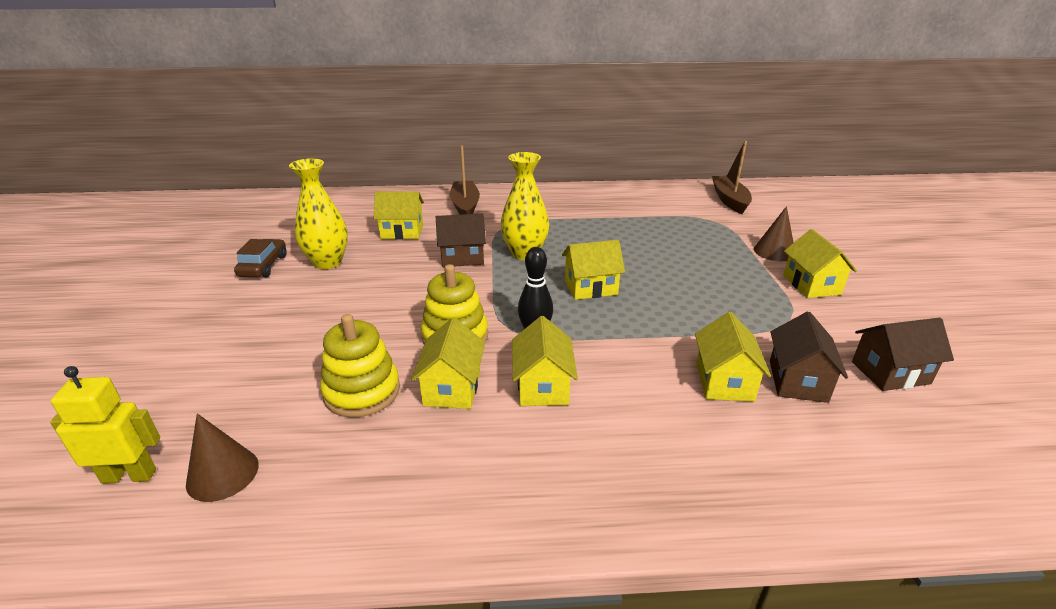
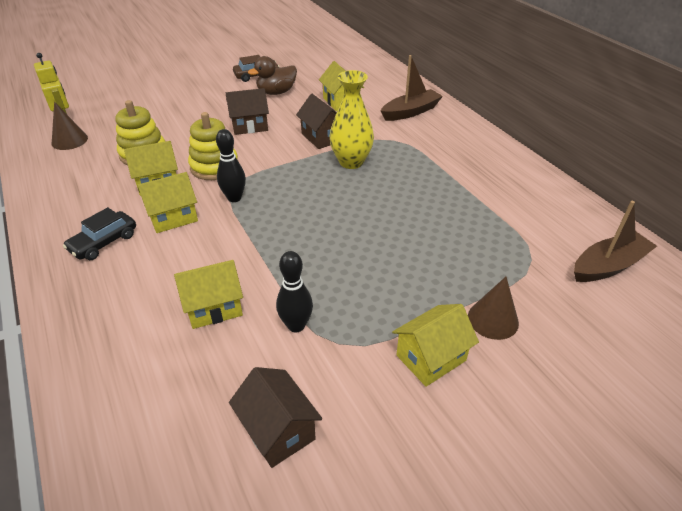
camera: 65 degrees right, 10 degrees up
yellow vase [289,158,348,269] -> brown duck [248,56,297,95]
yellow house [562,240,625,300] -> none
brown house [770,311,848,403] -> brown house moved to [226,88,269,135]
none -> black car [63,207,136,260]
none -> black bowling pin [276,251,313,332]

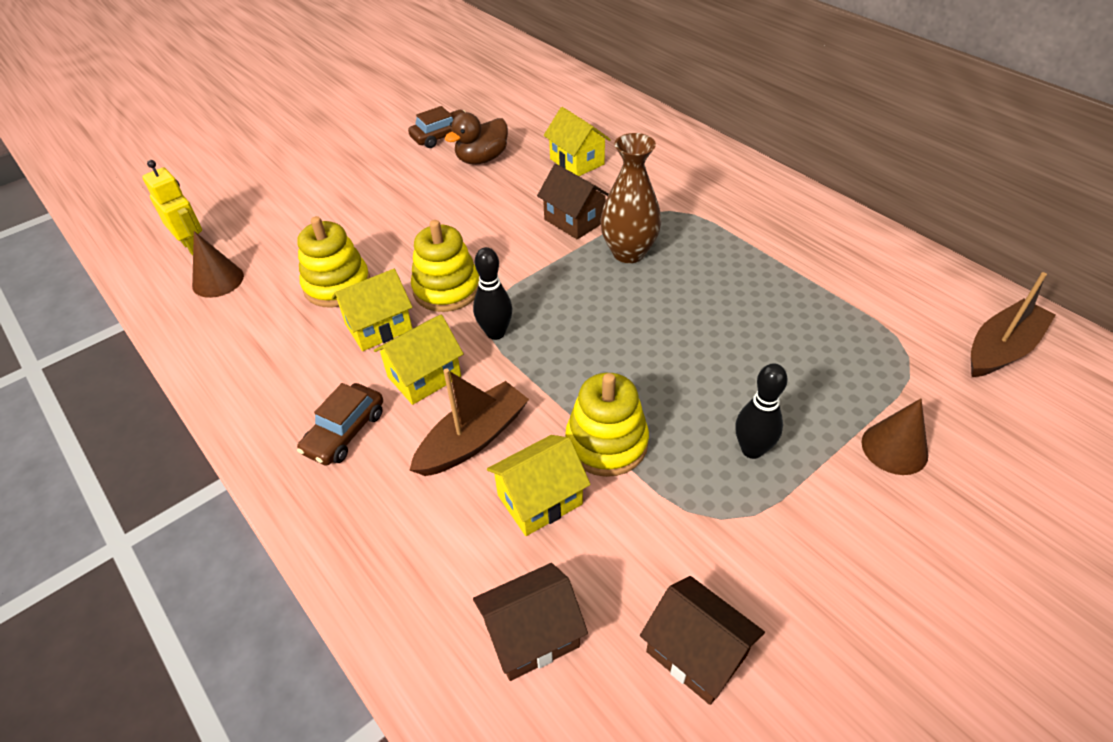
camera: 10 degrees left, 5 degrees up
black car [63,207,136,260] -> brown car [297,383,383,465]
brown house [226,88,269,135] -> brown house moved to [473,563,588,681]
black bowling pin [276,251,313,332] -> black bowling pin moved to [735,363,788,459]
yellow vase [330,70,374,169] -> brown vase [600,133,661,263]
brown boat [381,55,443,121] -> brown boat moved to [410,368,529,476]
yellow house [392,304,479,387] -> none
none -> yellow stacking toy [565,373,649,477]

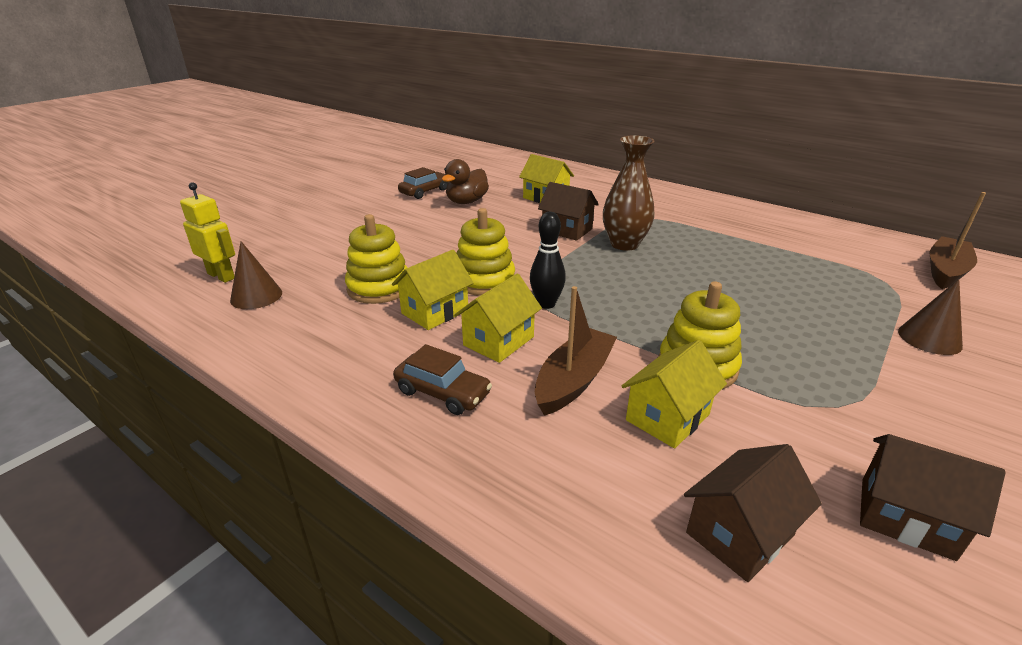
camera: 15 degrees left, 15 degrees down
brown car [297,383,383,465] -> brown car turned 75 degrees counterclockwise [393,344,492,415]
black bowling pin [735,363,788,459] -> none

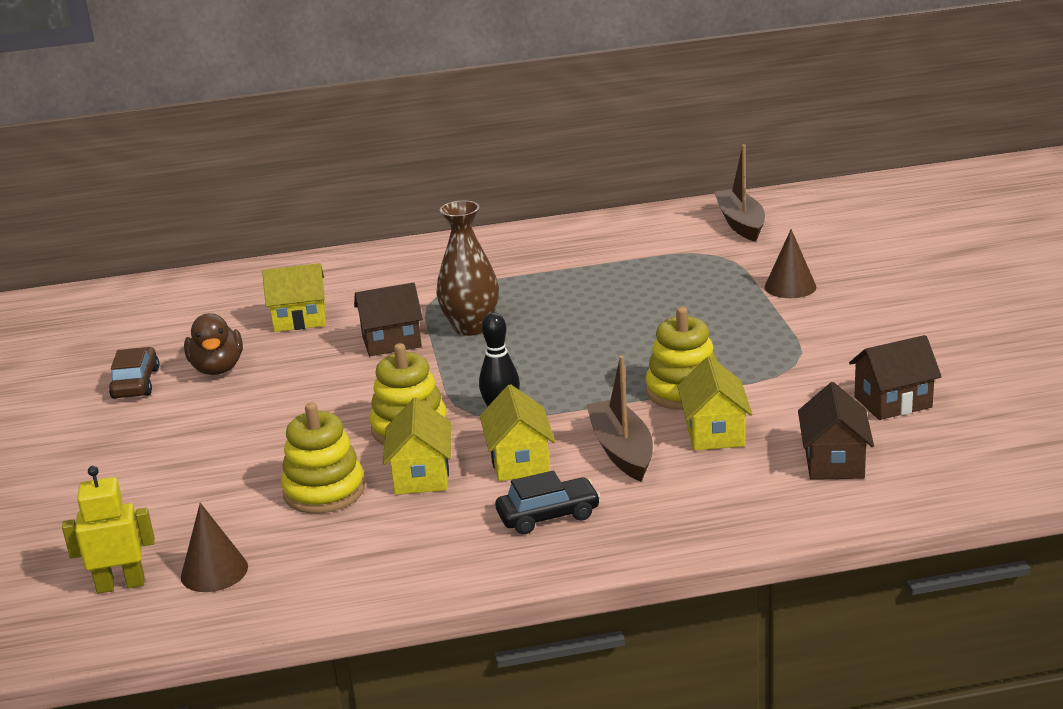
camera: 45 degrees left, 5 degrees down
brown car [393,344,492,415] -> black car [495,471,601,534]

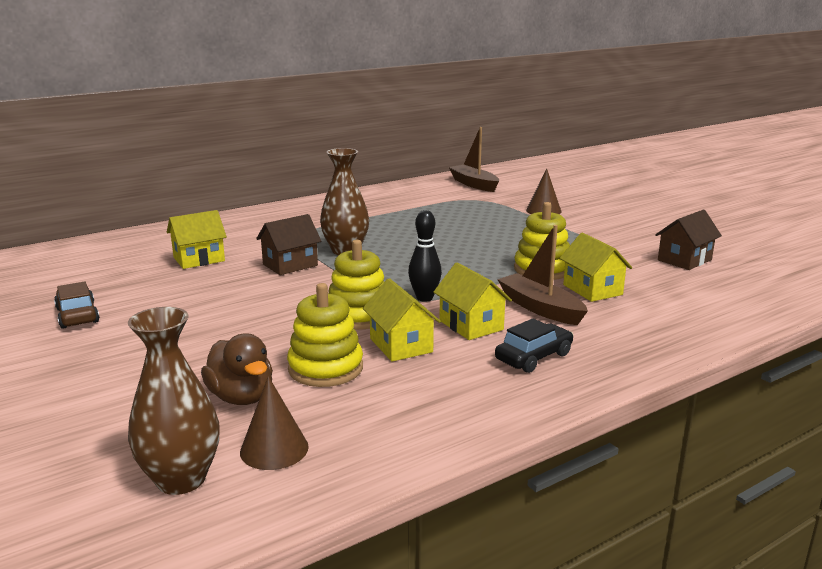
camera: 25 degrees left, 5 degrees down
yellow robot [62,466,155,594] -> brown vase [128,307,220,495]
brown duck [184,313,243,375] -> brown duck moved to [201,333,273,405]
brown house [798,382,874,480] -> none

